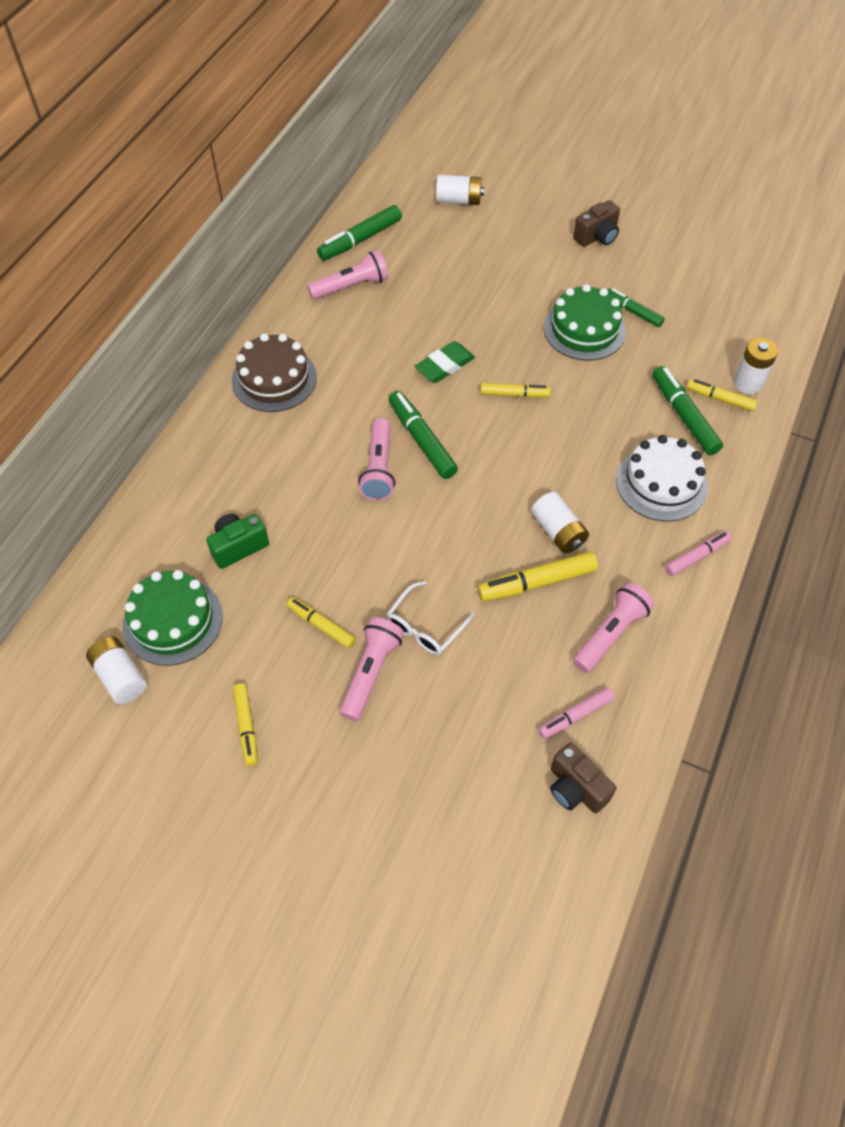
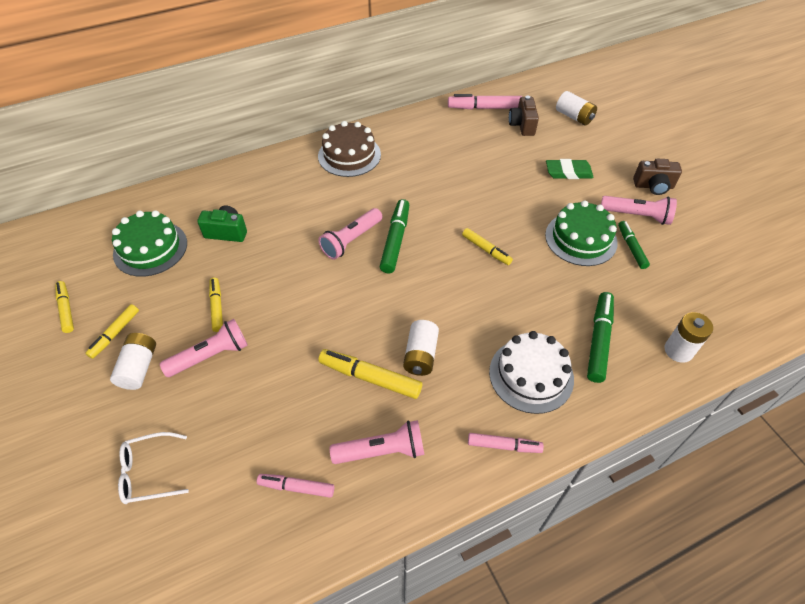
camera: 40 degrees right, 5 degrees down
white battery [86,636,147,704] -> white battery moved to [110,333,156,390]
pink flashlight [307,250,389,300] -> pink flashlight moved to [601,196,677,225]
green marker [317,205,402,260] -> pink marker [448,94,523,109]
white glasses [386,581,475,655] -> white glasses moved to [118,432,189,504]
green eraser [415,341,475,383] -> green eraser moved to [546,159,594,179]
brown camera [550,743,617,814] -> brown camera moved to [509,95,539,136]
yellow marker [686,379,758,411] -> yellow marker moved to [55,281,74,333]

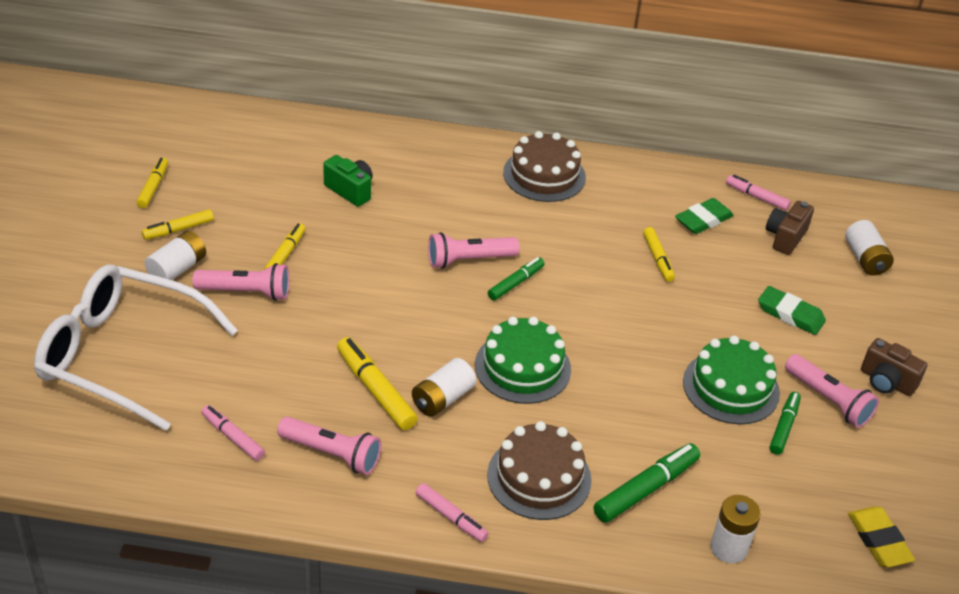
camera: 30 degrees right, 10 degrees down
green cake [112,210,187,277] -> green cake moved to [475,317,571,404]
white glasses [118,432,189,504] -> white glasses [34,265,238,431], size x2.27
green marker [379,199,409,273] -> green marker [488,257,545,300], size x0.64
pink marker [448,94,523,109] -> pink marker [726,175,791,211], size x0.64
yellow marker [462,228,513,265] -> yellow marker moved to [643,227,675,282]
white cake [489,331,574,414] -> brown cake [487,421,592,520]
none -> green eraser [675,198,734,234]
none -> yellow eraser [848,507,915,567]

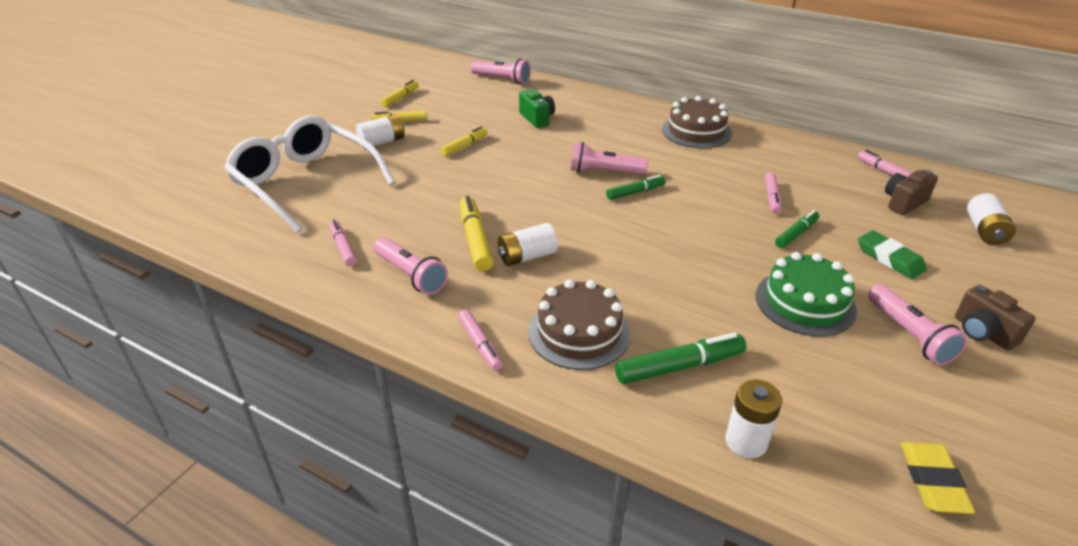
camera: 25 degrees right, 5 degrees down
pink flashlight [193,263,289,301] -> pink flashlight moved to [471,59,531,84]
green cake [475,317,571,404] -> none
yellow marker [643,227,675,282] -> pink marker [765,172,781,214]
green eraser [675,198,734,234] -> none
green marker [769,392,801,455] -> green marker moved to [775,210,819,248]

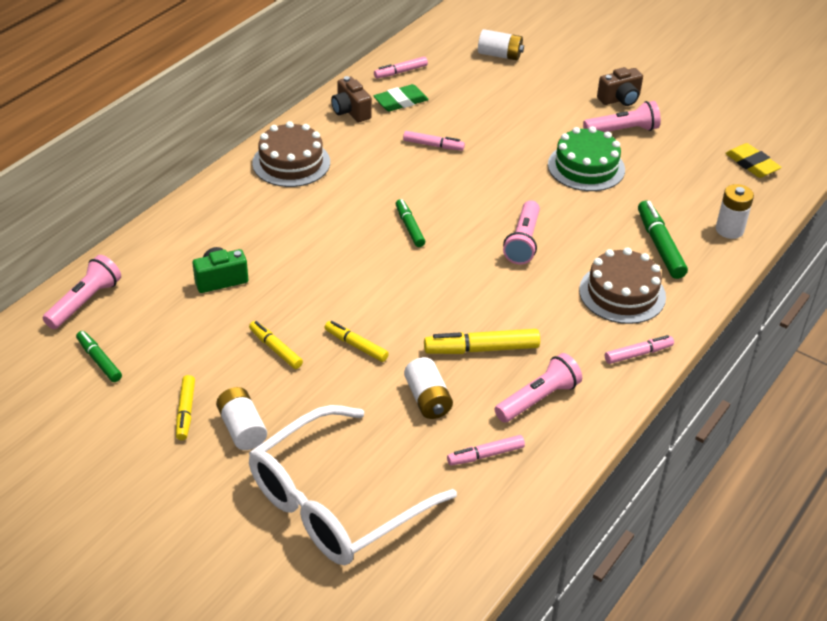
camera: 85 degrees left, 5 degrees up
yellow marker [381,80,419,107] -> yellow marker moved to [324,321,389,362]
white battery [498,223,558,266] -> white battery moved to [404,357,453,419]
pink flashlight [571,142,648,174] -> pink flashlight moved to [503,200,540,265]
green marker [775,210,819,248] -> green marker moved to [76,331,122,382]
green eraser [858,230,927,279] -> green eraser moved to [373,84,429,111]
brown camera [885,170,938,215] -> brown camera moved to [331,76,372,122]
yellow eraser [901,442,975,514] -> yellow eraser turned 45 degrees clockwise [725,143,782,178]

